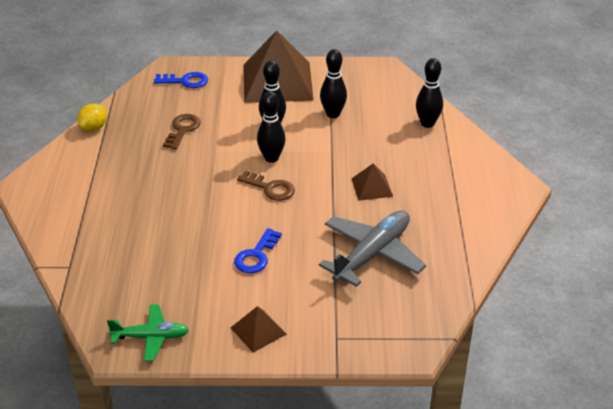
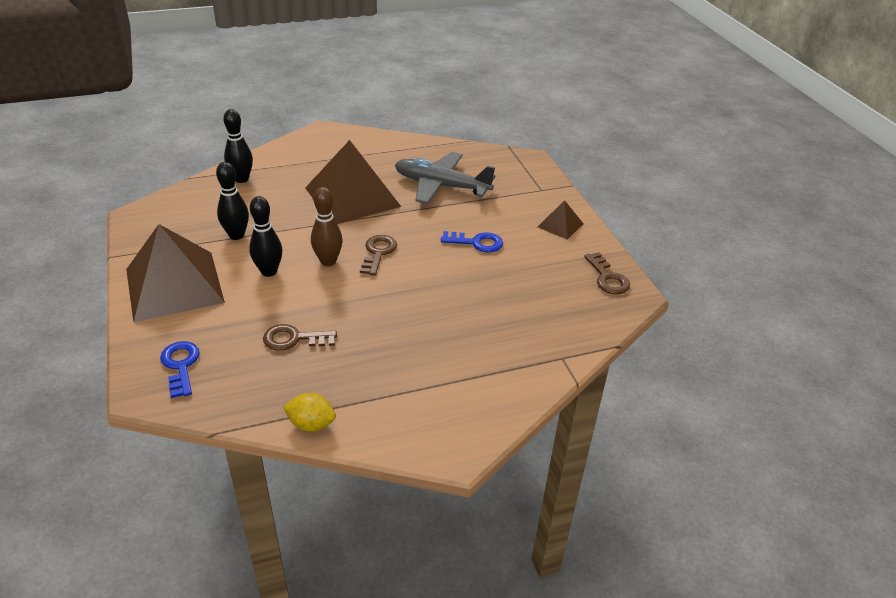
camera: 110 degrees left, 0 degrees up
green plane [107,304,189,361] -> brown key [584,252,630,294]
black bowling pin [257,91,286,163] -> brown bowling pin [311,187,343,266]
brown pyramid [351,163,393,201] -> brown pyramid [305,140,401,224], size x2.20

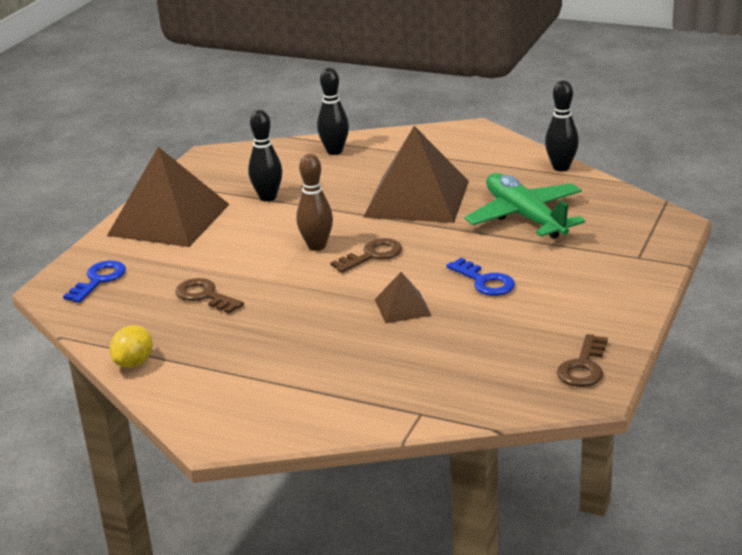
camera: 45 degrees right, 10 degrees down
black bowling pin [249,196,282,277] -> black bowling pin moved to [545,80,579,171]
yellow lemon [283,393,336,432] -> yellow lemon turned 60 degrees clockwise [110,325,153,368]
grey plane [395,152,496,204] -> green plane [464,173,585,239]
brown pyramid [538,200,584,240] -> brown pyramid moved to [375,272,432,323]

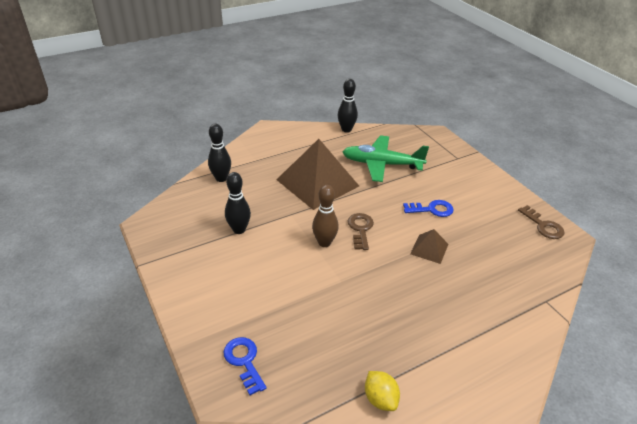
camera: 55 degrees left, 10 degrees up
brown pyramid [107,147,230,247] -> none
brown key [175,278,244,314] -> none

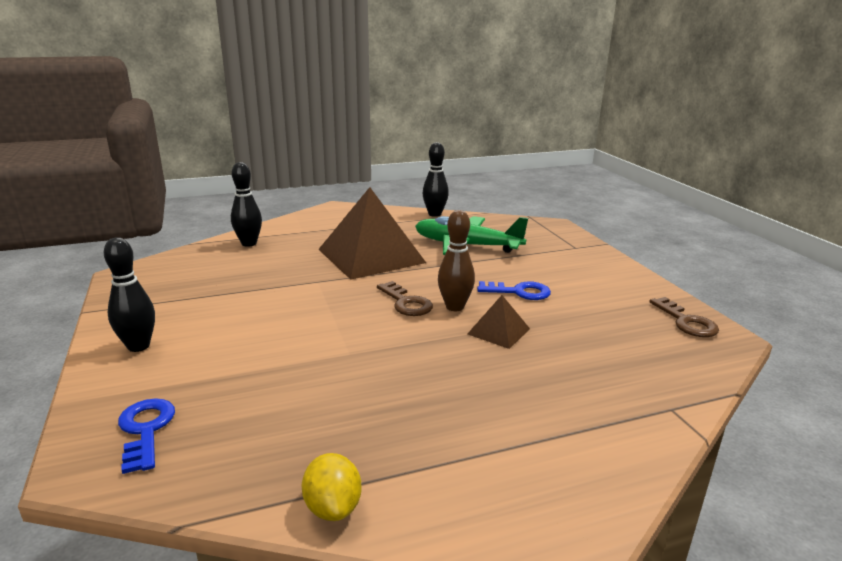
camera: 10 degrees right, 15 degrees down
black bowling pin [225,172,251,234] -> black bowling pin moved to [104,237,155,352]
brown bowling pin [312,185,339,247] -> brown bowling pin moved to [438,210,475,311]
brown key [348,213,374,250] -> brown key turned 135 degrees clockwise [377,281,433,316]

